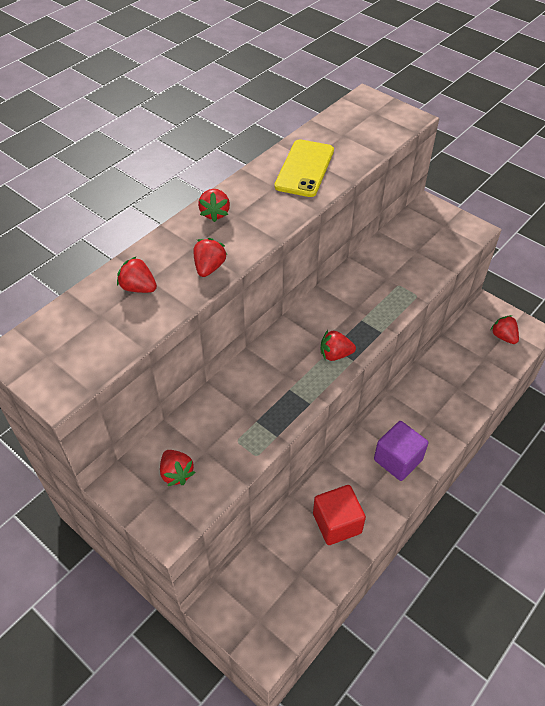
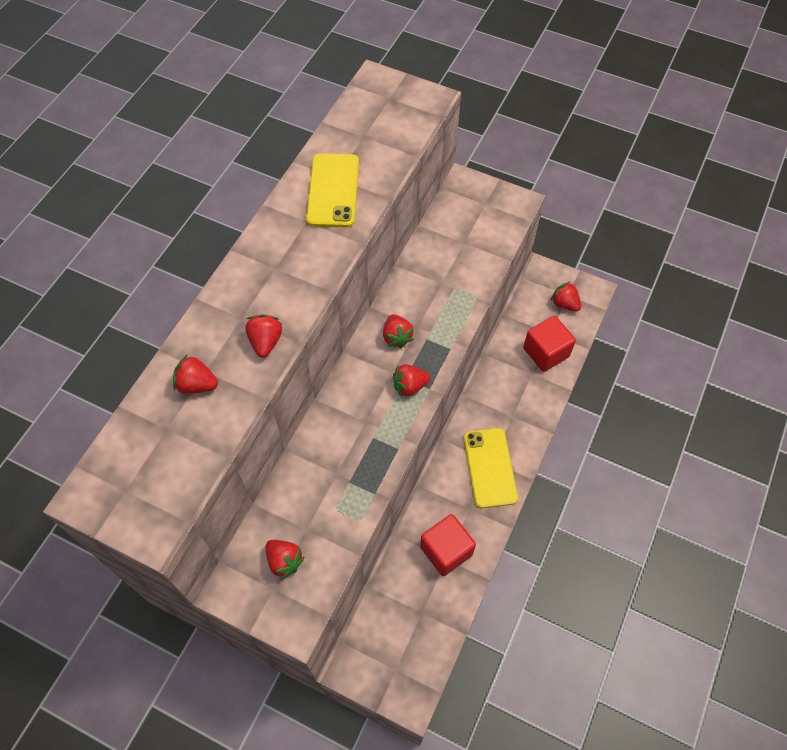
camera: 15 degrees left, 10 degrees up
red strawberry [198,189,230,222] -> red strawberry moved to [383,314,414,348]
purple cube [374,421,428,481] -> yellow phone [464,428,518,508]
none -> red cube [523,316,576,372]

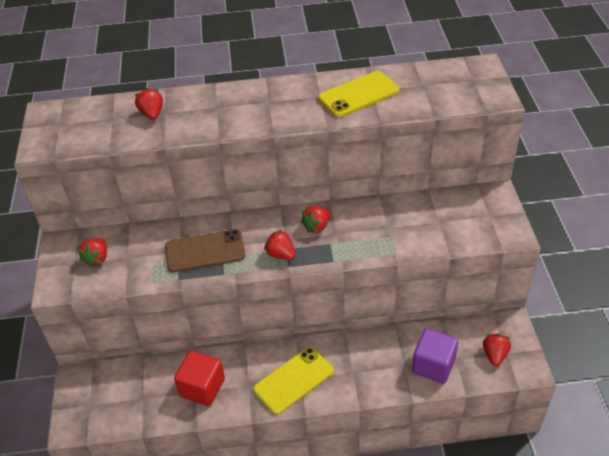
camera: 60 degrees right, 15 degrees down
red strawberry [245,314,282,357] -> none
red cube [523,316,576,372] -> purple cube [412,328,459,384]
none -> brown phone [165,229,245,272]

